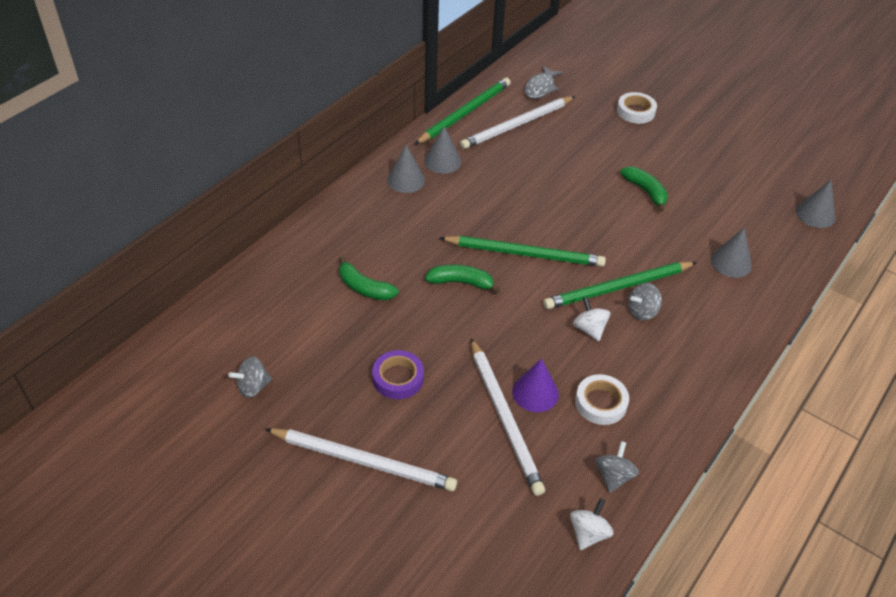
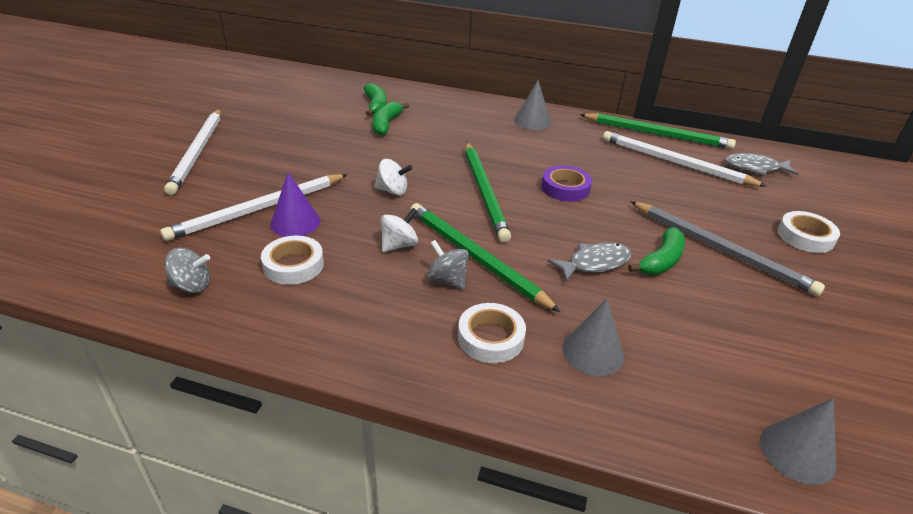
camera: 70 degrees right, 10 degrees down
grey spinning top [228,356,272,398] -> none
purple tape [372,350,424,399] -> purple tape moved to [542,165,592,202]
grey cone [424,126,461,174] -> none
green banana [425,264,500,293] -> green banana moved to [364,83,387,116]
white spinning top [570,498,613,550] -> white spinning top moved to [375,159,413,195]
none -> white tape [458,303,526,363]
none -> grey fish [547,242,632,282]
none -> grey pencil [630,201,825,296]

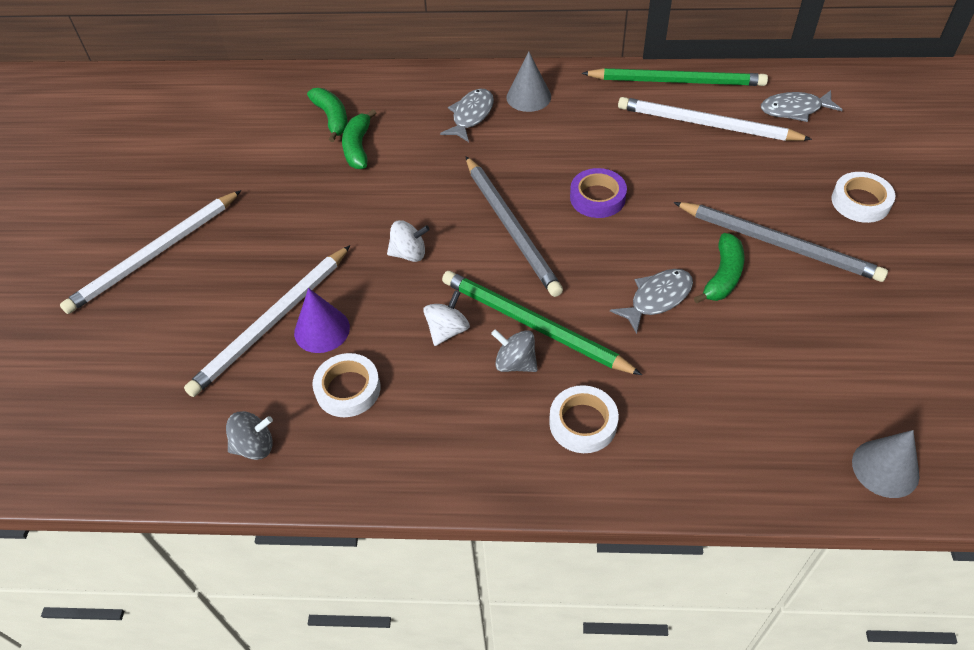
camera: 10 degrees left, 15 degrees up
white pencil [164,109,221,195] -> white pencil turned 60 degrees clockwise [60,190,241,314]
green pencil [465,142,511,242] -> grey pencil [466,156,563,297]
grey cone [562,298,624,376] -> none
none -> grey fish [440,89,494,142]

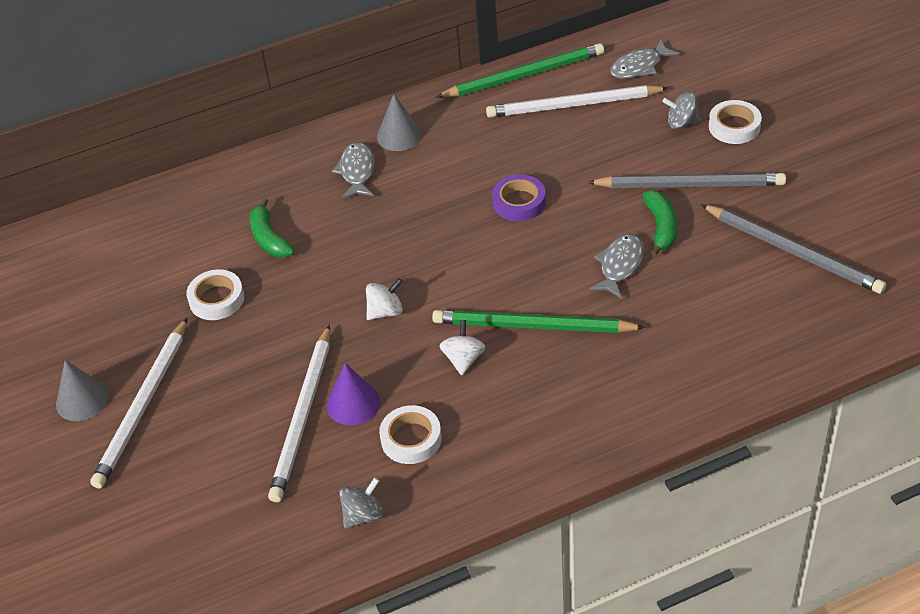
camera: 25 degrees left, 5 degrees down
green banana [307,88,348,142] -> none
grey pencil [466,156,563,297] -> grey pencil moved to [701,204,886,294]
grey spinning top [491,329,538,372] -> grey spinning top moved to [663,92,702,129]
white tape [549,385,619,453] -> white tape moved to [186,270,244,320]
grey cone [852,430,919,498] -> grey cone moved to [56,360,109,421]

